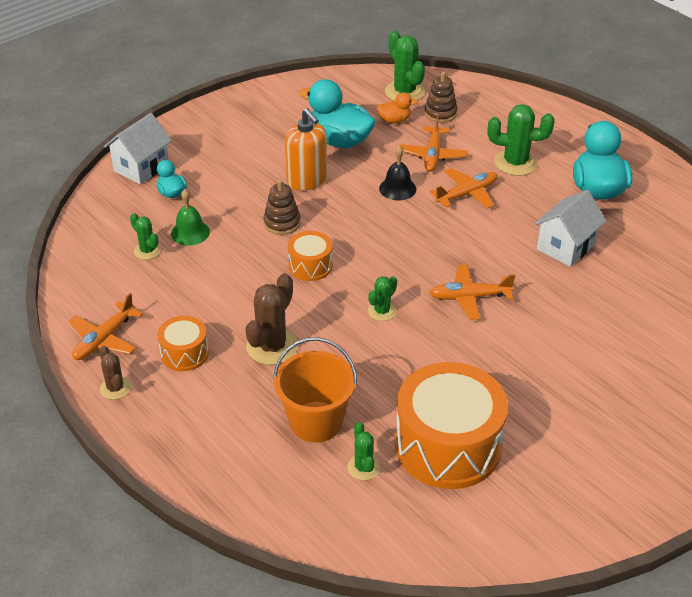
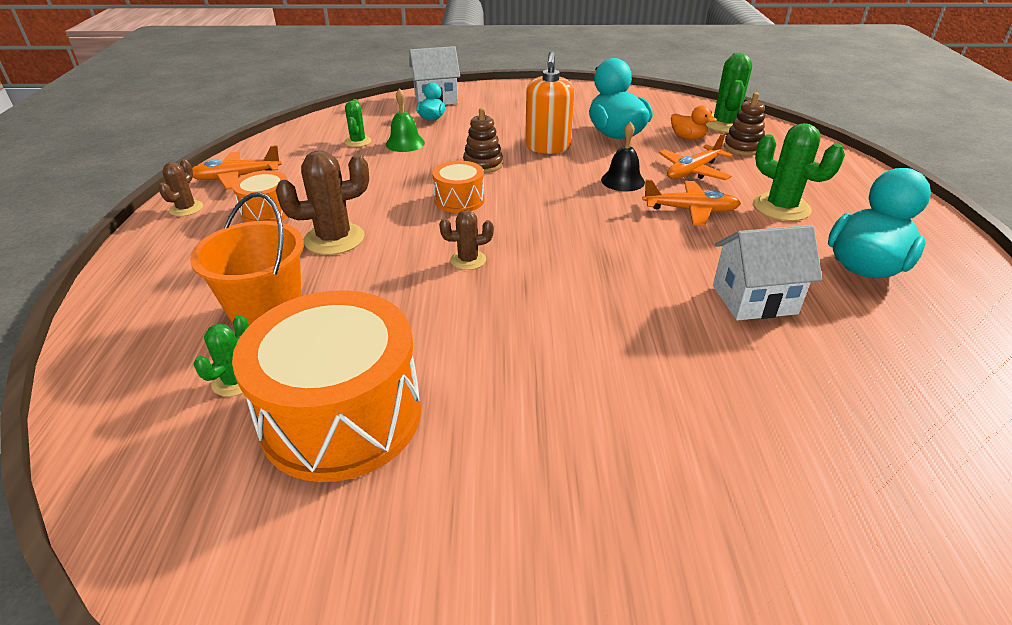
camera: 40 degrees right, 5 degrees down
green cactus [368,276,397,321] -> brown cactus [439,210,494,270]
orange plane [429,265,515,320] -> none

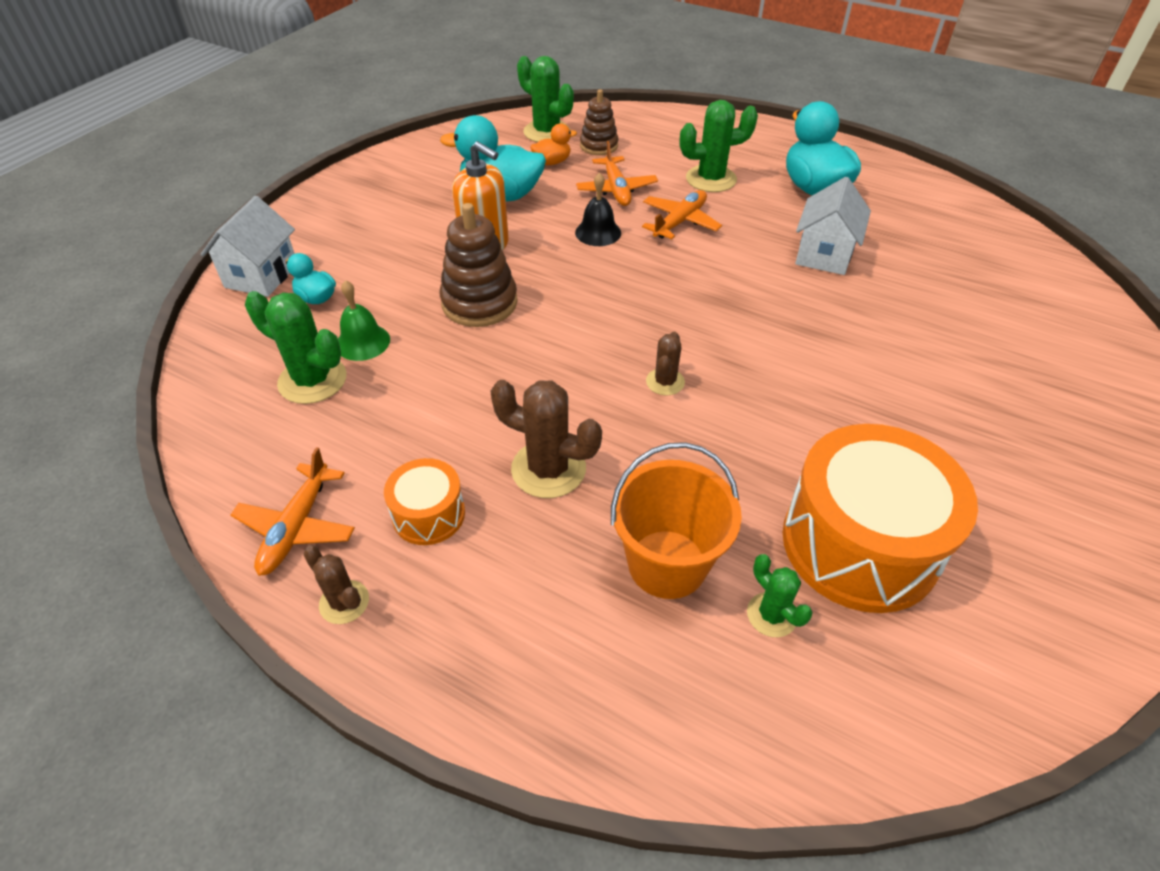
camera: 60 degrees left, 10 degrees up
brown cactus [276,151,369,255] -> brown cactus turned 75 degrees counterclockwise [490,380,602,498]
green cactus [345,99,372,147] -> green cactus [245,291,346,404], size x1.74
orange drum [432,160,485,213] -> none
brown stacking toy [463,108,503,173] -> brown stacking toy [440,203,518,327], size x1.55

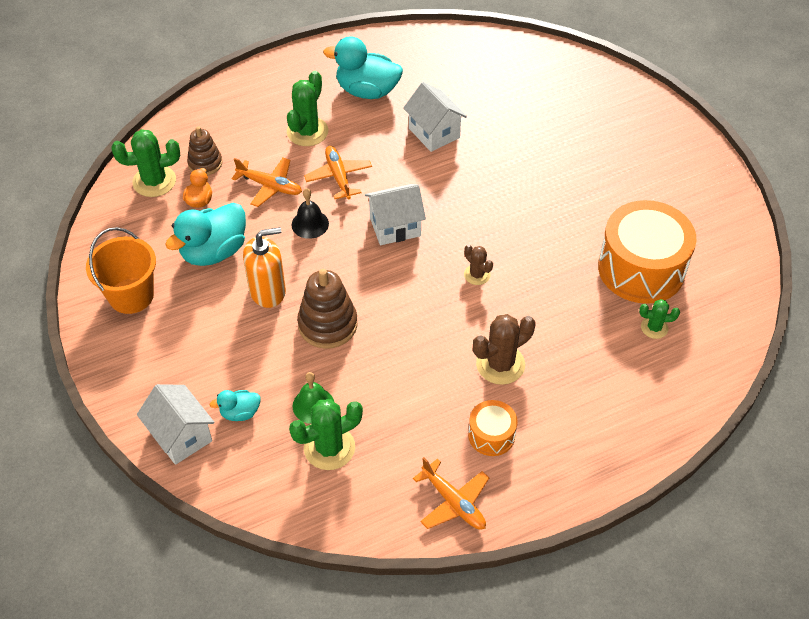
camera: 55 degrees left, 5 degrees up
brown cactus [303,546,369,624] -> none
orange bucket [611,442,742,599] -> orange bucket moved to [86,227,156,314]
none -> white house [365,184,426,245]

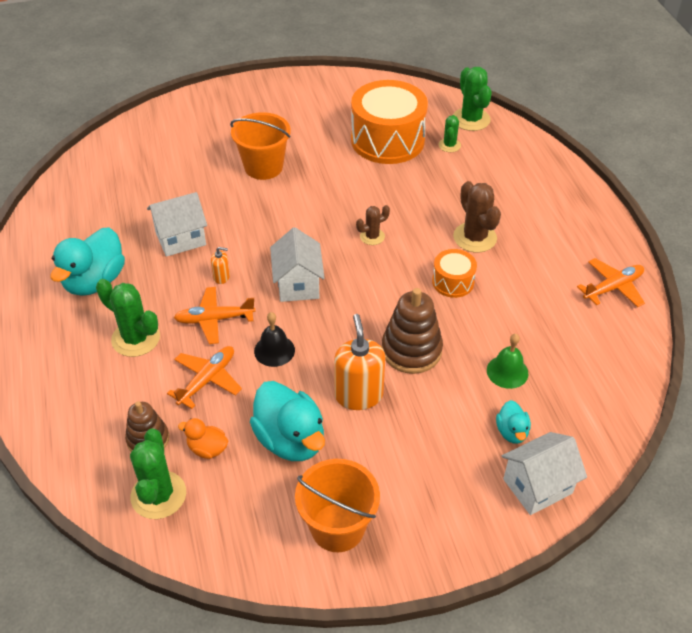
camera: 80 degrees left, 5 degrees down
green cactus [289,399,363,470] -> green cactus moved to [453,67,492,131]
orange drum [468,400,517,456] -> orange drum moved to [432,249,477,298]
none -> orange soap dispenser [211,247,230,284]
none -> orange bucket [230,112,291,180]

